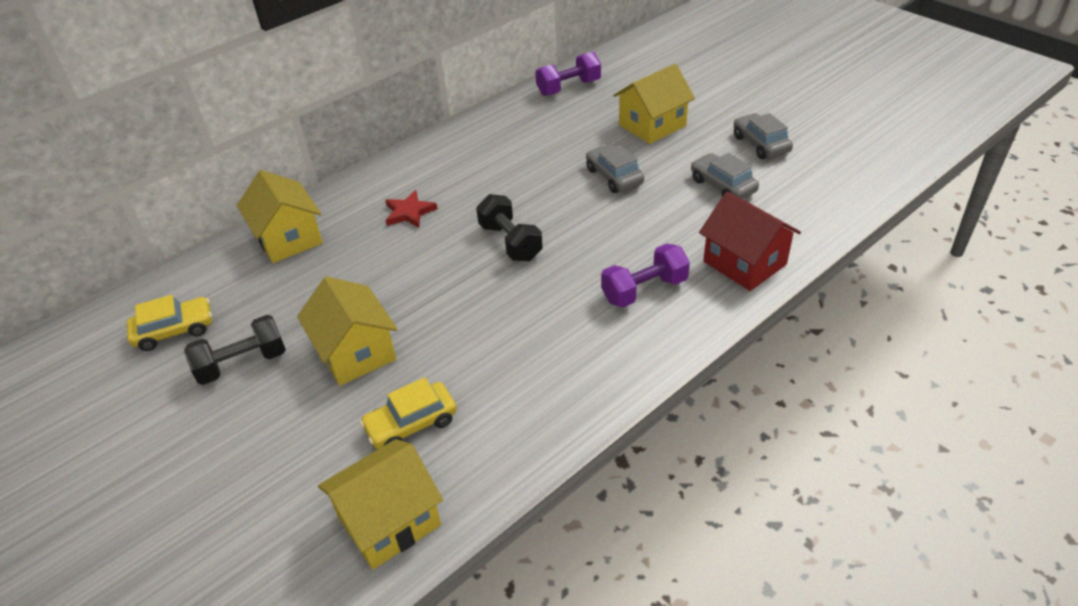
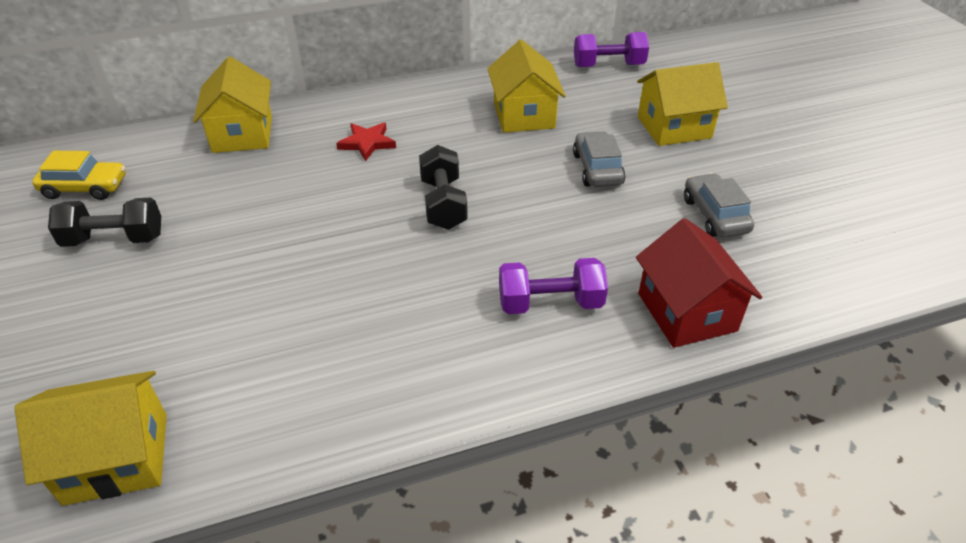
camera: 20 degrees right, 0 degrees up
yellow house [297,276,398,386] -> yellow house moved to [487,39,566,133]
yellow car [360,377,457,449] -> none
grey car [734,113,793,159] -> none

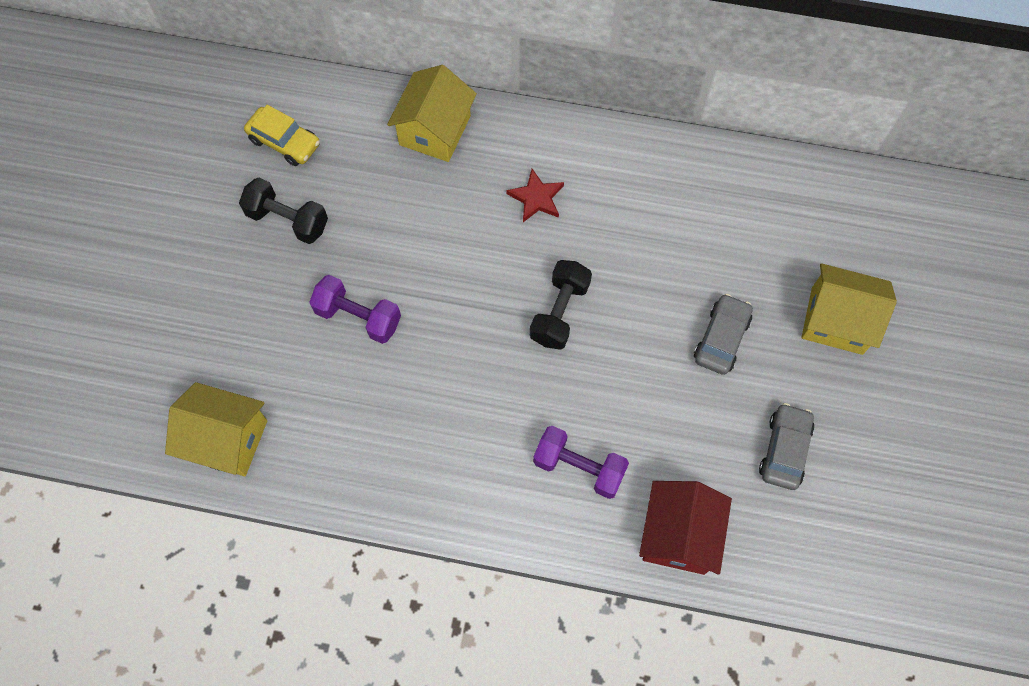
camera: 30 degrees right, 25 degrees up
yellow house [487,39,566,133] -> none
purple dumbbell [574,32,649,67] -> purple dumbbell moved to [309,275,401,344]

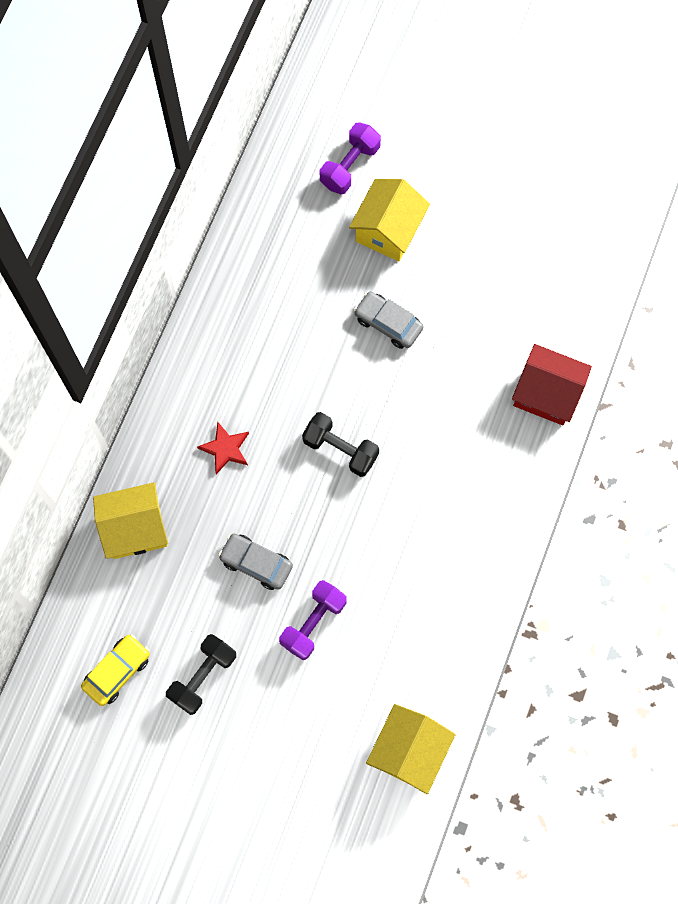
camera: 80 degrees left, 5 degrees up
yellow house [387,65,477,162] -> yellow house turned 45 degrees counterclockwise [93,482,168,559]
purple dumbbell [533,426,629,499] -> purple dumbbell moved to [320,122,381,194]
grey car [759,403,815,490] -> grey car moved to [218,534,293,590]

